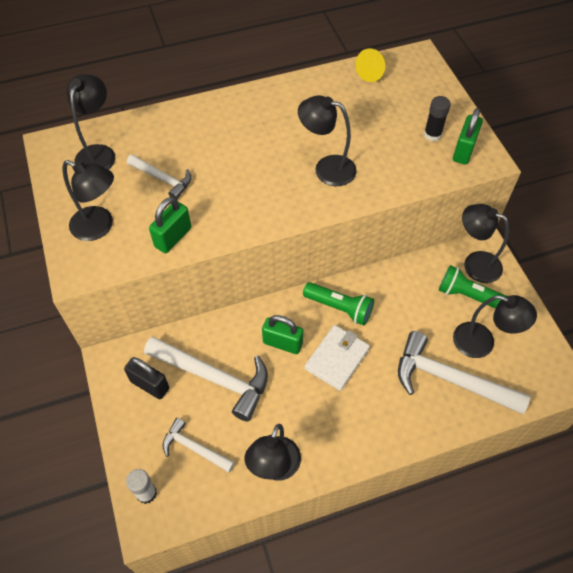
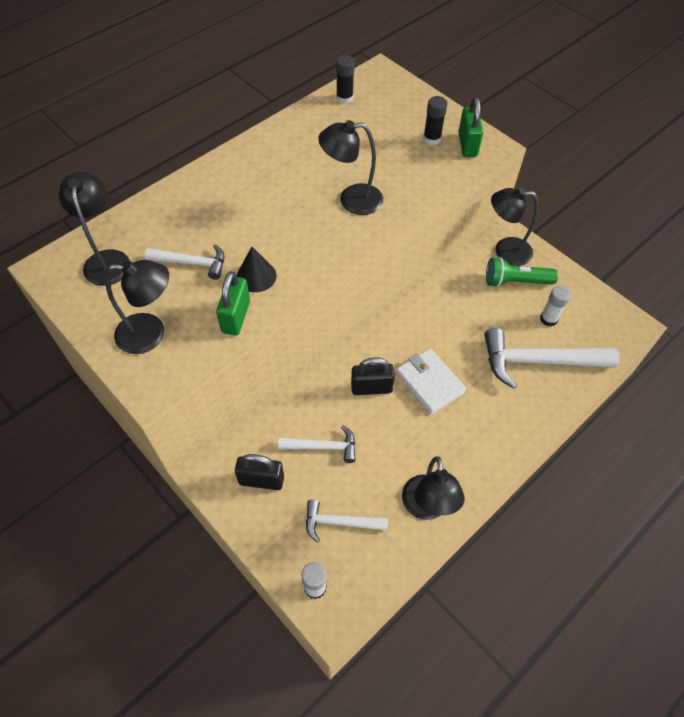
camera: 25 degrees left, 0 degrees up
white hammer [144,336,268,422] -> white hammer [278,425,356,463], size x0.56
green padlock [262,315,303,354] -> black padlock [351,357,395,395]
green flashlight [303,282,374,325] -> none
white wallet [305,325,370,391] -> white wallet turned 45 degrees counterclockwise [396,348,466,414]
yellow cone [355,48,385,82] -> black glue stick [336,55,355,104]
black lamp [453,295,537,358] -> white glue stick [540,285,571,327]
none -> black cone [237,247,277,292]

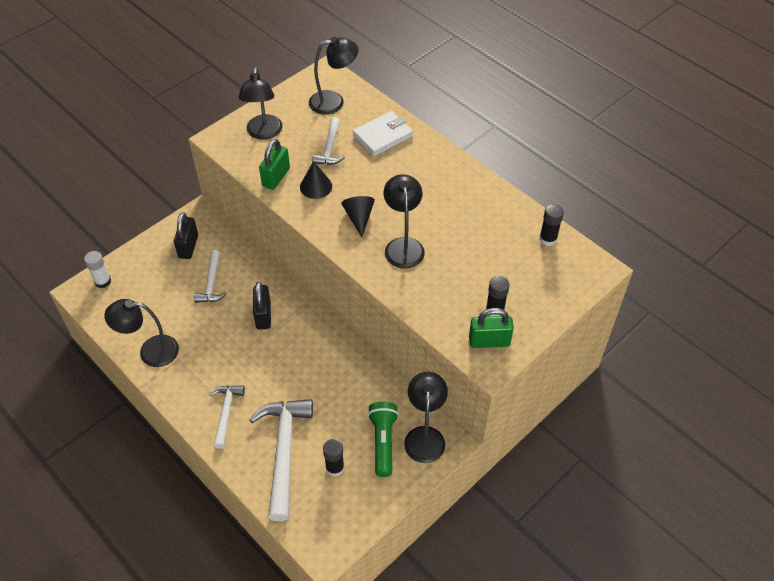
camera: 90 degrees right, 5 degrees down
green padlock [216,271,250,335] -> green padlock turned 75 degrees counterclockwise [259,139,290,190]
white hammer [306,500,388,543] -> white hammer moved to [209,385,245,449]
white wallet [396,348,466,414] -> white wallet moved to [353,111,413,156]
white glue stick [540,285,571,327] -> black glue stick [323,439,344,477]
none -> black cone [341,196,375,237]

